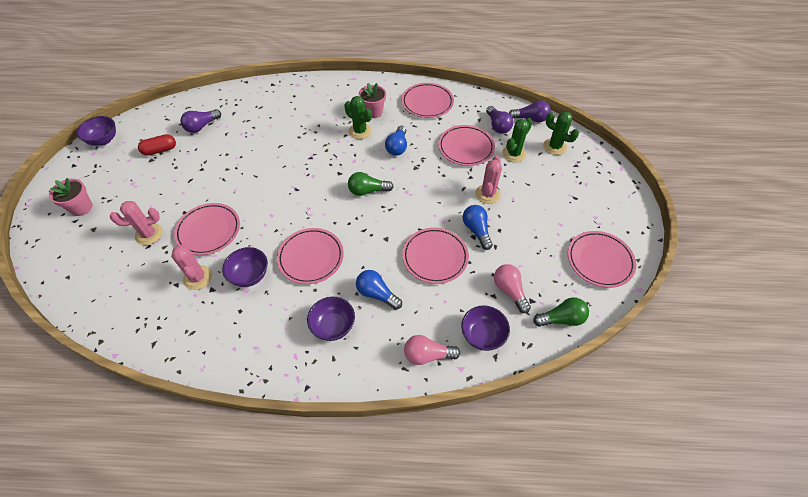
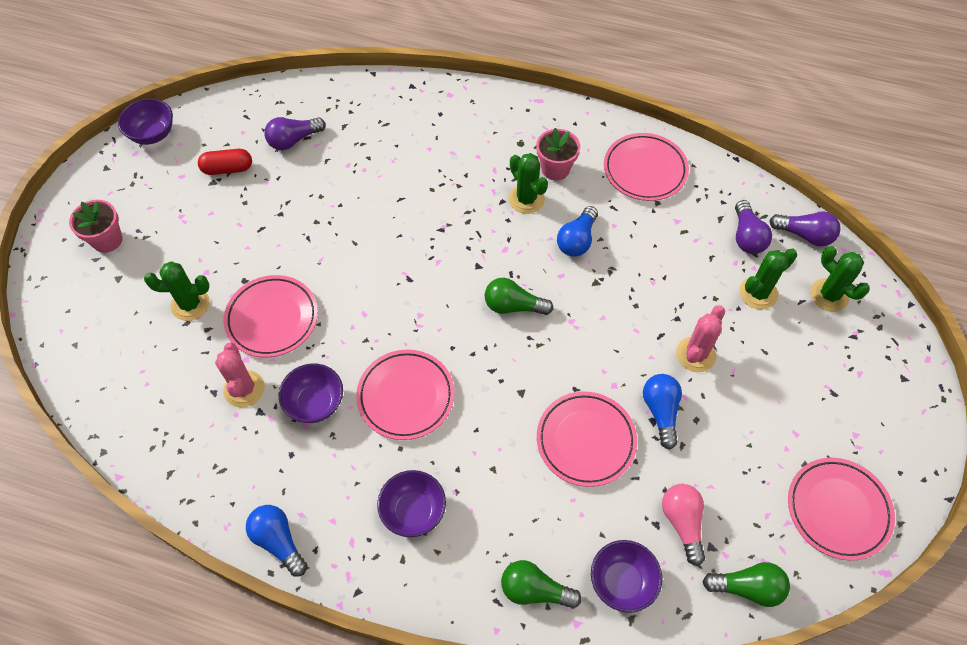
camera: 15 degrees right, 5 degrees up
pink cactus [110,201,163,245] -> green cactus [144,262,210,321]
blue light bulb [356,270,402,310] -> blue light bulb moved to [246,505,307,576]
pink light bulb [404,335,460,365] -> green light bulb [501,560,582,609]
pink plate [438,125,495,166] -> none

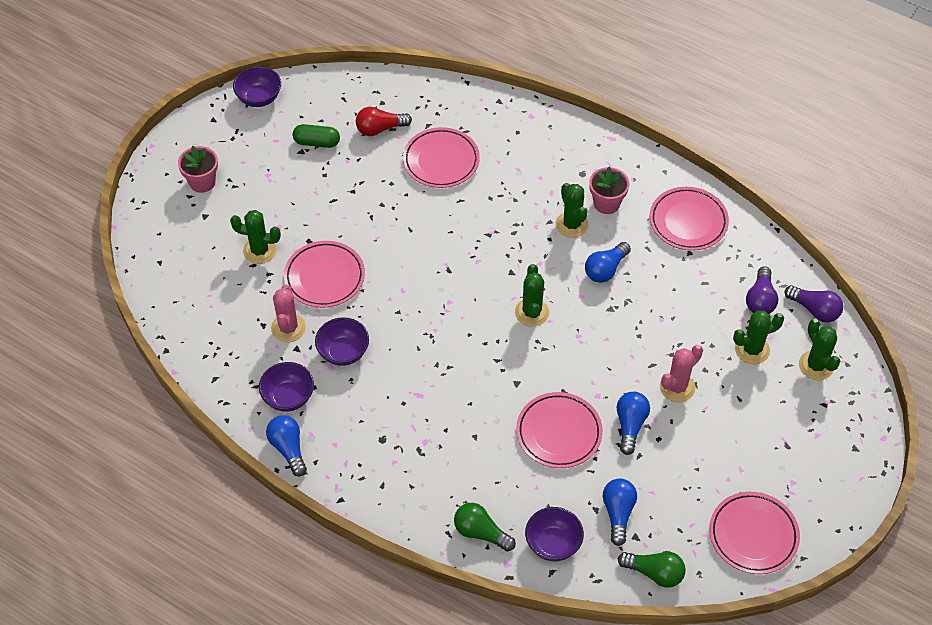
camera: 15 degrees right, 5 degrees down
red capsule [198,149,252,175] -> green capsule [293,124,340,148]
purple light bulb [264,117,326,150] -> red light bulb [356,107,412,136]
pink plate [356,349,455,440] -> pink plate moved to [403,127,480,188]
purple bowl [377,470,446,537] -> purple bowl moved to [259,362,314,412]
green light bulb [485,278,554,315] -> green cactus [515,264,549,327]
pink light bulb [662,484,705,566] -> blue light bulb [603,478,637,546]

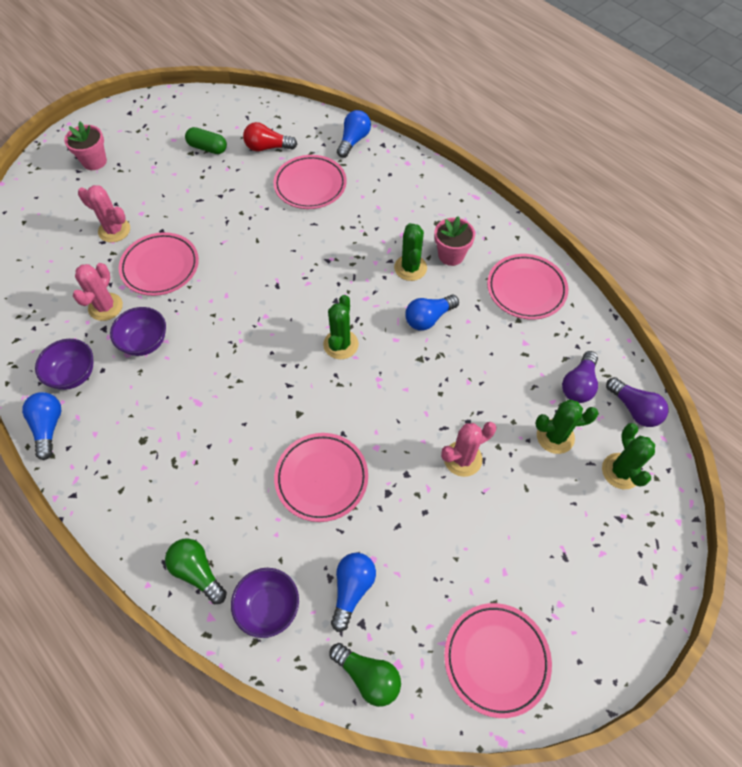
camera: 15 degrees right, 5 degrees up
green cactus [230,210,281,264] -> pink cactus [78,185,130,242]
purple bowl [233,66,281,107] -> none
blue light bulb [617,392,650,455] -> blue light bulb moved to [337,110,371,158]

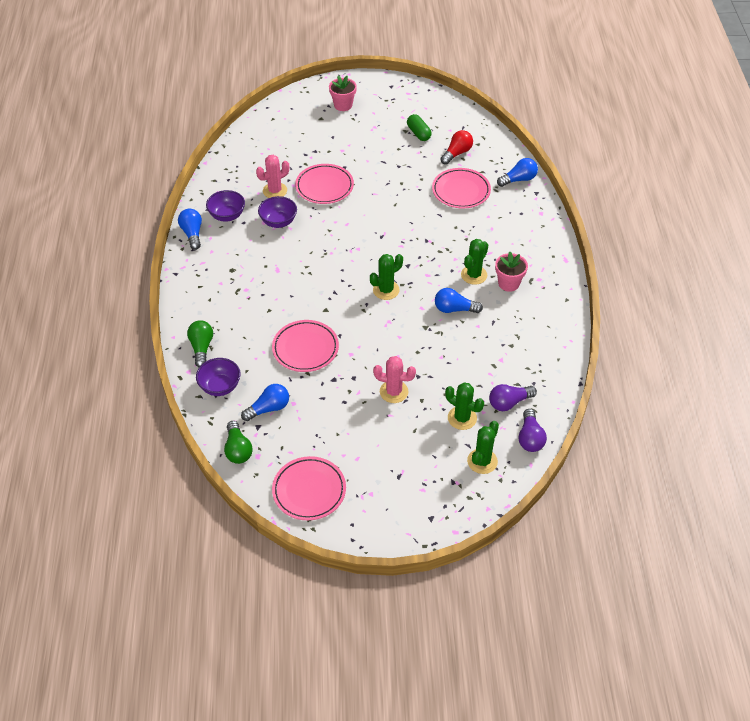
camera: 40 degrees right, 10 degrees down
blue light bulb [22,392,61,460] -> blue light bulb turned 45 degrees counterclockwise [178,209,202,250]
pink cactus [78,185,130,242] -> none
red light bulb [243,122,297,152] -> red light bulb turned 90 degrees clockwise [440,130,473,165]
pink plate [487,254,568,320] -> none

